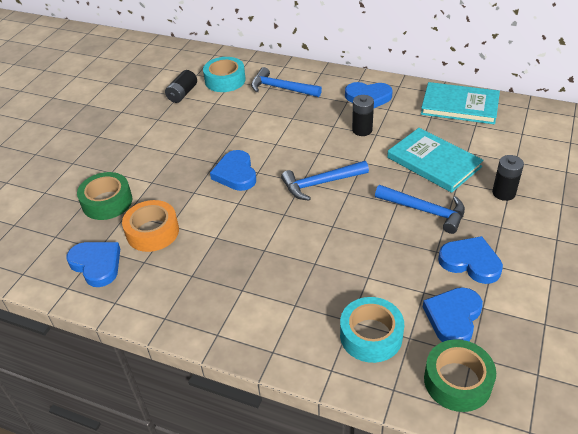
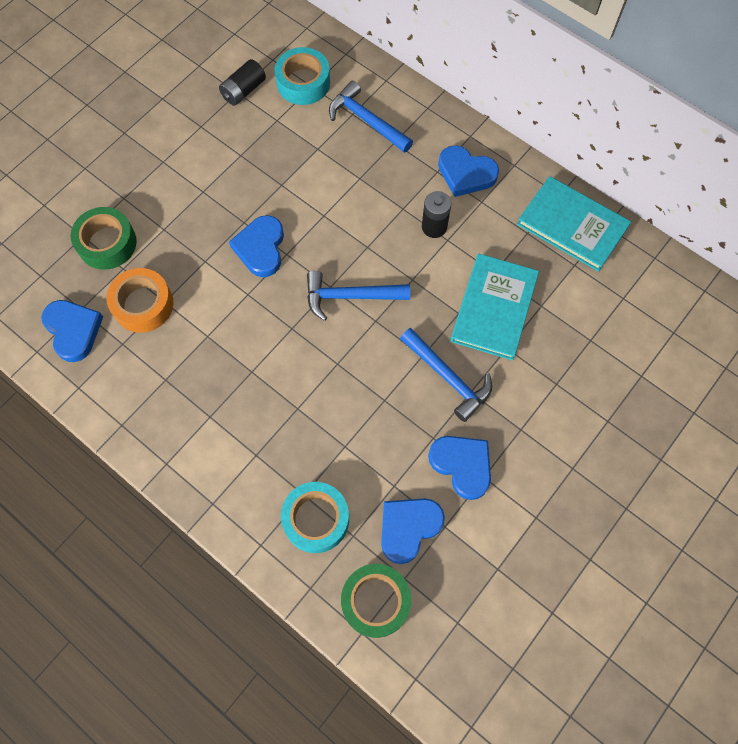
camera: 15 degrees right, 25 degrees up
turquoise book [387,128,484,193] -> turquoise book turned 45 degrees clockwise [451,254,539,360]
black battery [492,155,524,201] -> none

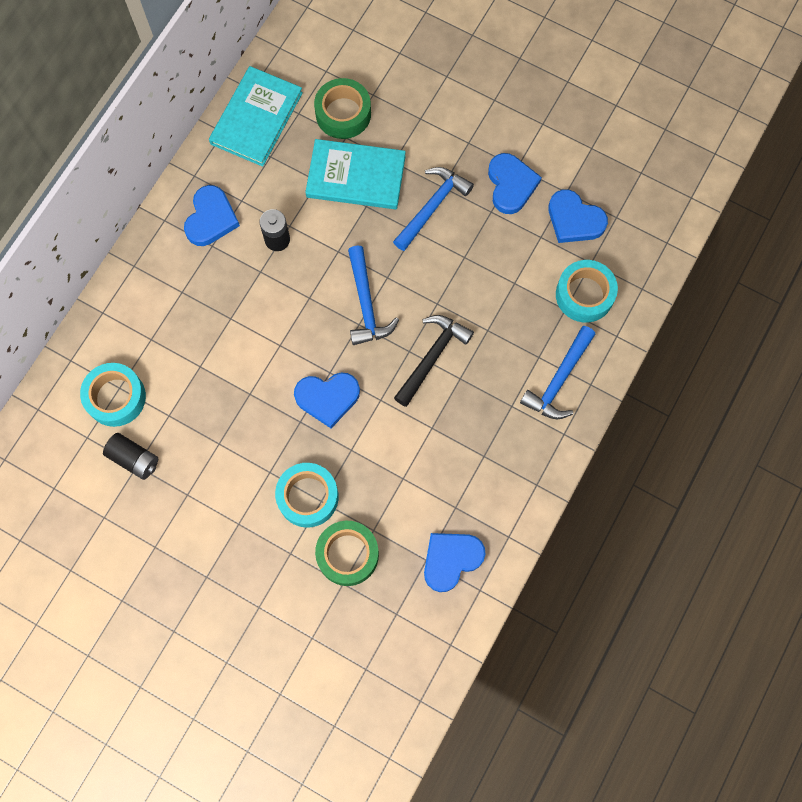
camera: 100 degrees left, 5 degrees up
orange tape [106,268,174,333] -> none
blue hammer [329,80,413,153] -> blue hammer moved to [520,326,595,419]
green tape [341,564,411,638] -> green tape moved to [314,78,371,139]
blue heart [428,436,491,500] -> blue heart turned 135 degrees clockwise [488,153,542,214]
none -> turquoise tape [275,463,339,528]
none -> black hammer [394,315,474,407]

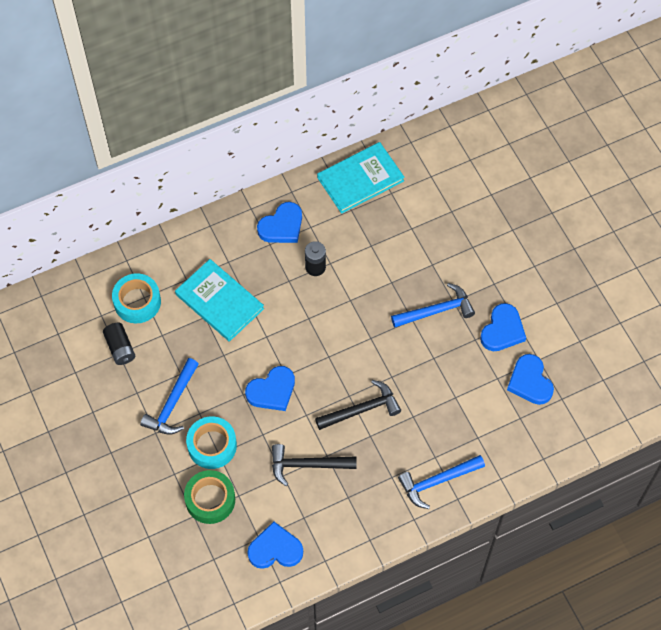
camera: 35 degrees right, 10 degrees down
blue heart [294,372,360,428] -> blue heart turned 60 degrees counterclockwise [245,366,295,411]
turquoise book [305,139,406,209] -> turquoise book moved to [175,259,264,342]
green tape [314,78,371,139] -> none
blue hammer [348,245,399,345] -> blue hammer moved to [140,358,199,435]
turquoise tape [556,260,618,322] -> none
none -> black hammer [272,444,356,486]

